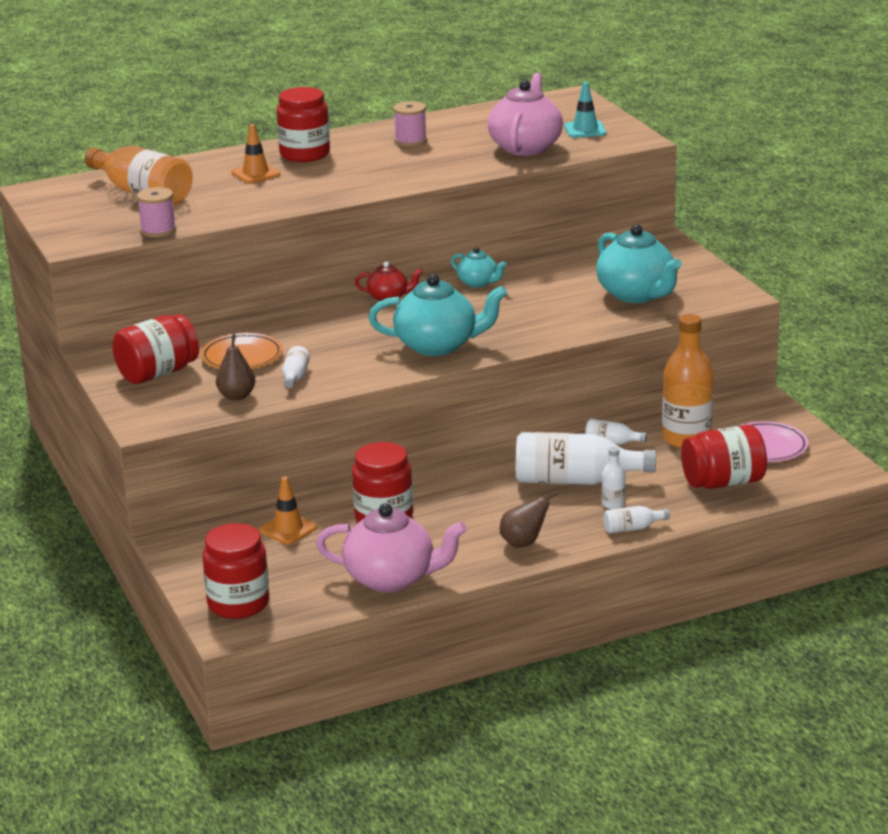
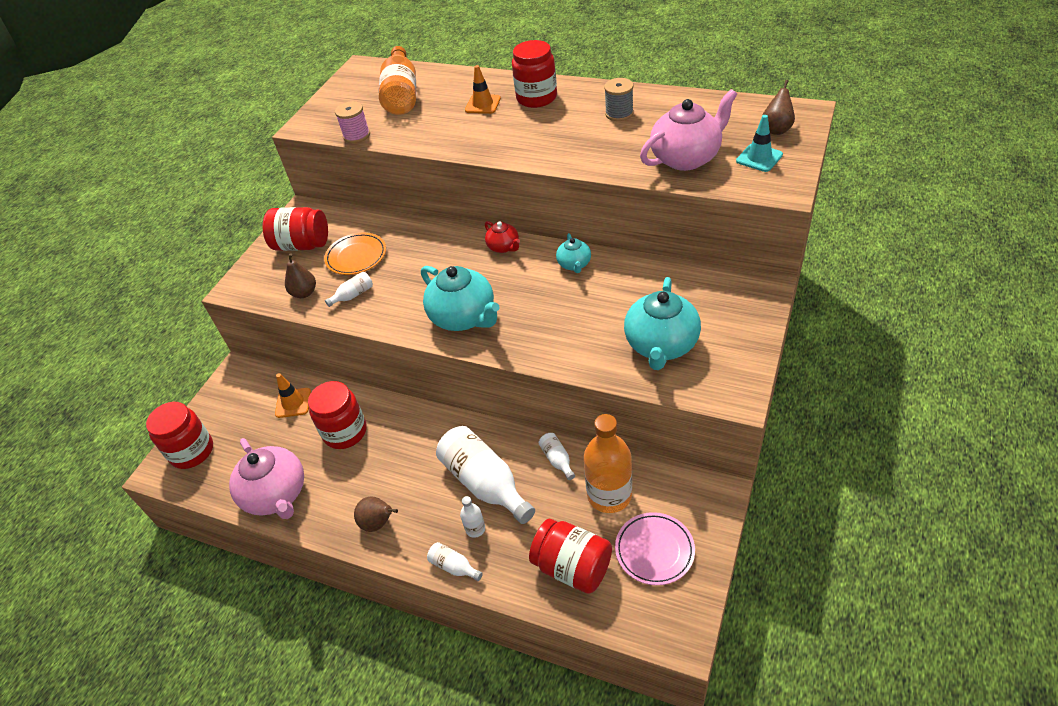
camera: 50 degrees right, 20 degrees up
pink spool [393,101,427,146] -> grey spool [604,78,634,121]
none -> brown pear [762,80,795,135]

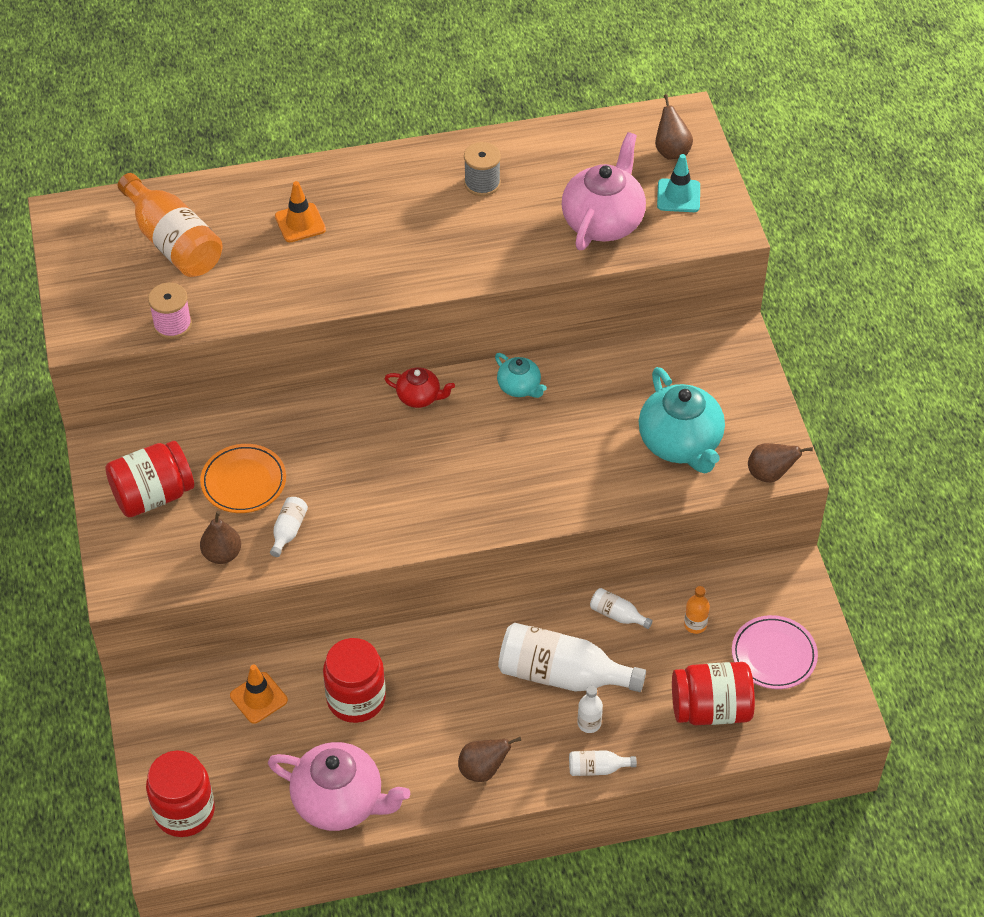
camera: 40 degrees left, 5 degrees up
turquoise teapot [421,266,500,331] -> none
red jar [512,40,557,108] -> none
orange bottle [584,414,632,513] -> orange bottle [684,586,710,634], size x0.45
none -> brown pear [748,443,813,483]

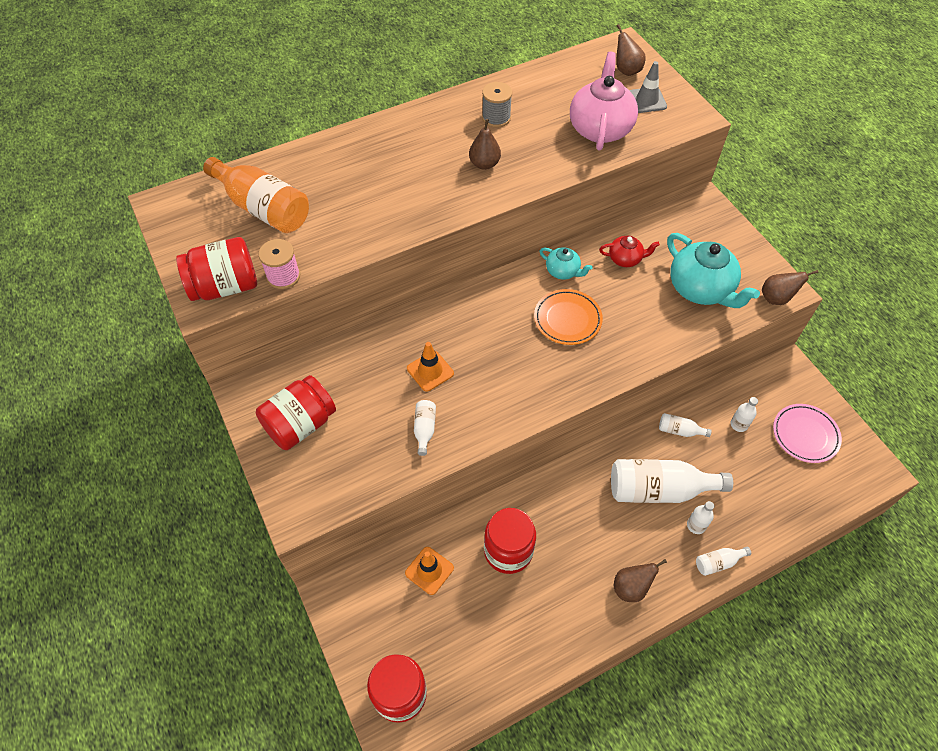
camera: 15 degrees left, 5 degrees up
orange plate [200,444,286,513] -> orange plate moved to [534,289,603,345]
brown pear [200,511,241,564] -> brown pear moved to [469,119,501,170]
pink teapot [268,742,410,831] -> none
orange traffic cone [275,181,326,242] -> orange traffic cone moved to [407,342,454,392]
red teapot [384,367,455,408] -> red teapot moved to [599,236,660,267]
turquoise traffic cone [657,154,700,212] -> grey traffic cone [629,61,667,113]
red jar [672,662,755,725] -> red jar moved to [176,237,257,301]
orange bottle [684,586,710,634] -> white bottle [730,397,758,432]

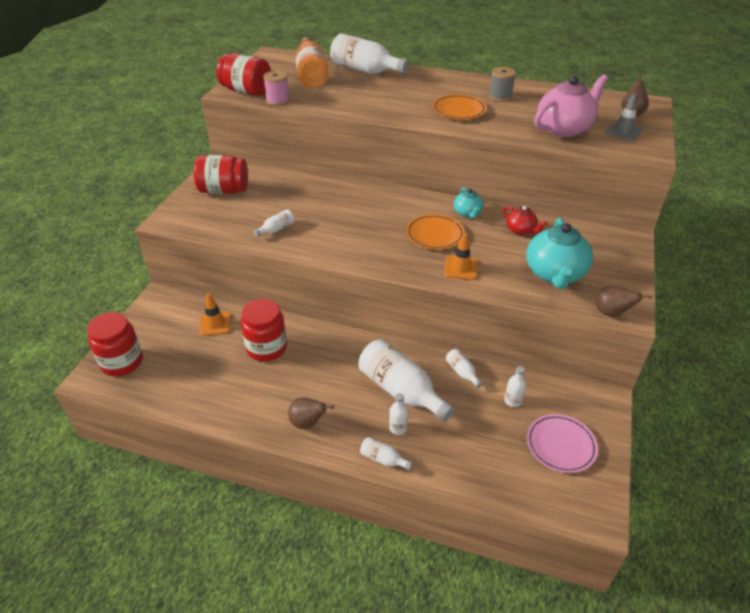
camera: 45 degrees right, 15 degrees down
orange traffic cone [407,342,454,392] -> orange traffic cone moved to [444,233,478,280]
brown pear [469,119,501,170] -> orange plate [432,94,487,120]
none -> white bottle [330,33,409,74]

